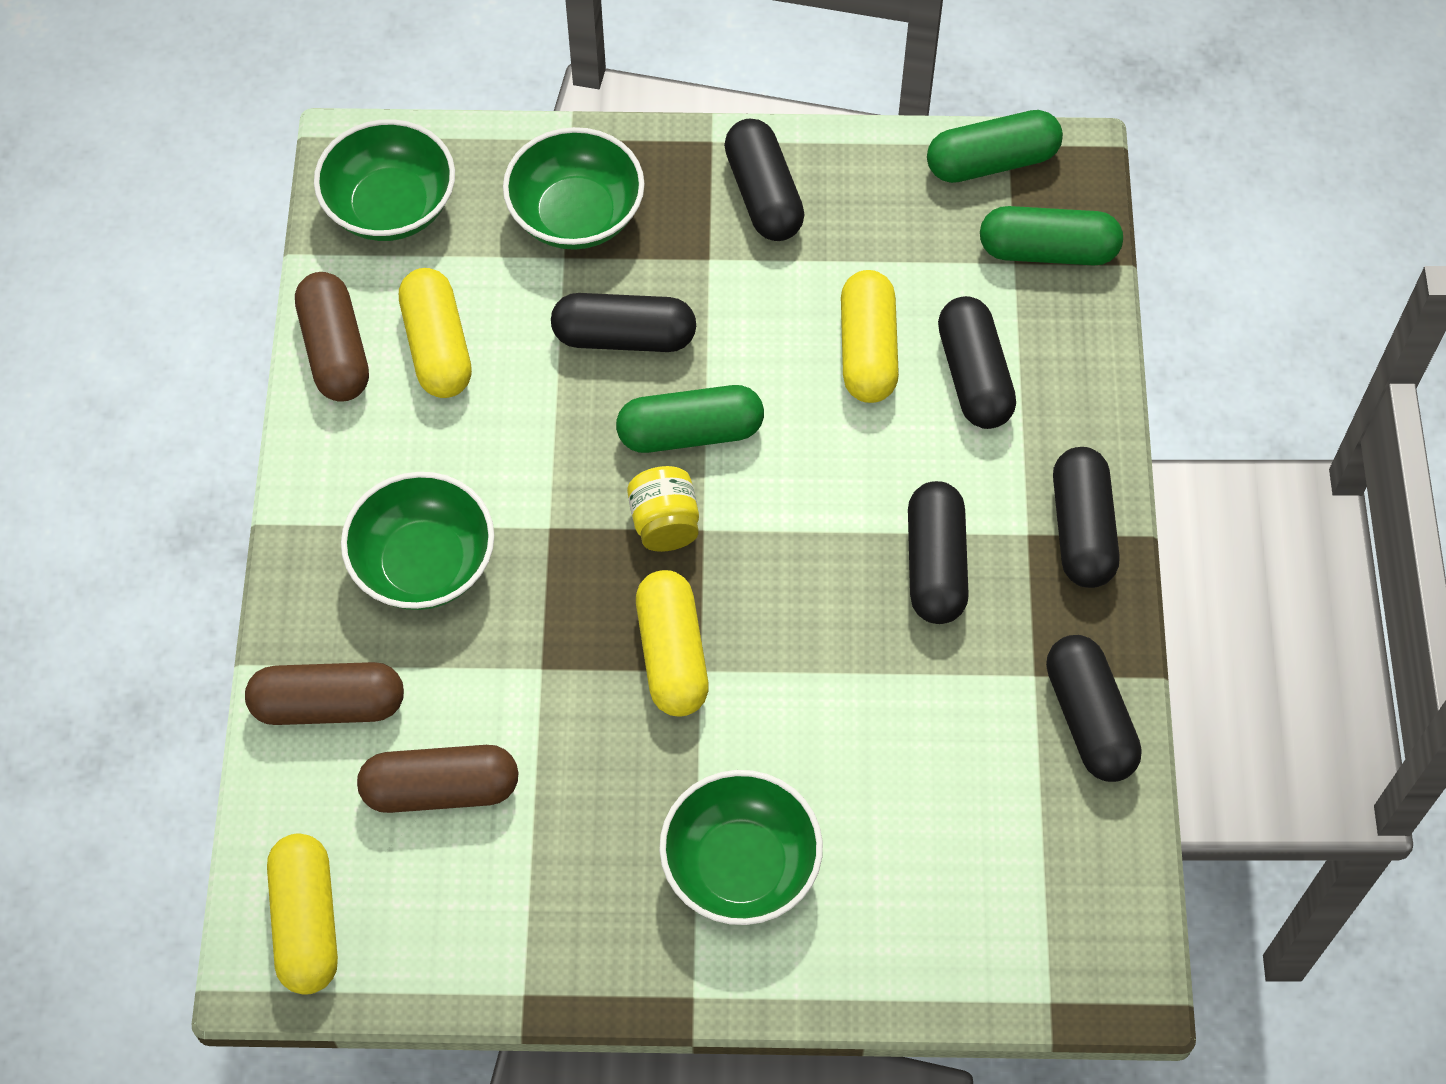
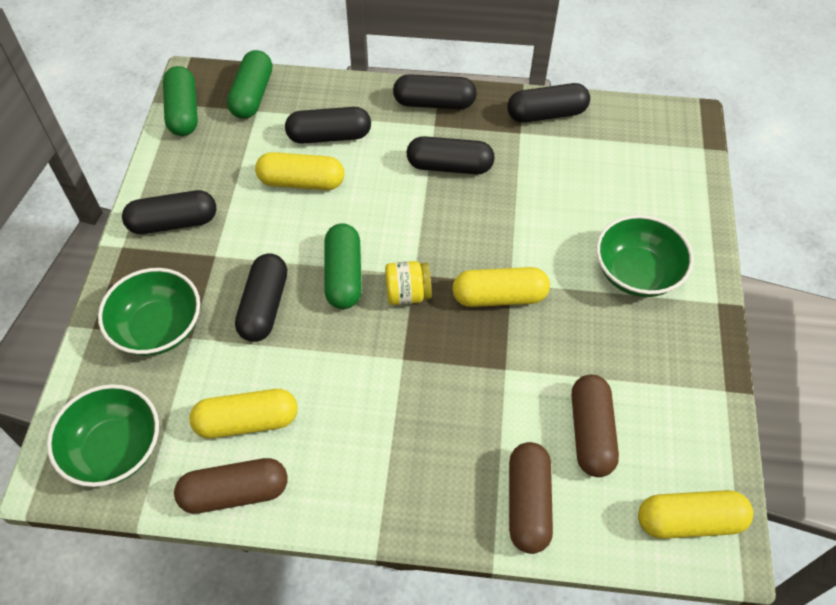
camera: 85 degrees left, 5 degrees down
green bowl [341,472,494,610] -> none

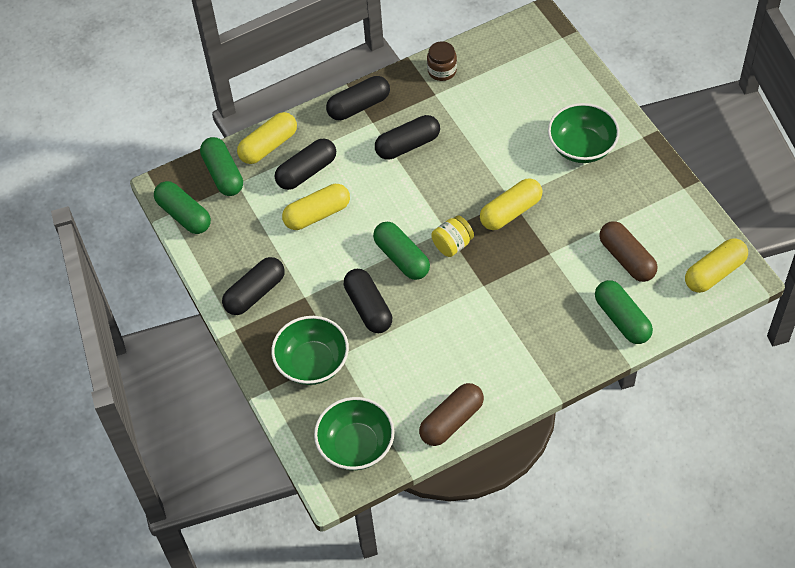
camera: 30 degrees left, 0 degrees up
yellow capsule [189,389,298,438] -> yellow capsule moved to [237,112,297,164]
black capsule [507,83,590,123] -> brown jar [427,41,457,81]
brown capsule [509,442,553,554] -> green capsule [595,280,653,344]

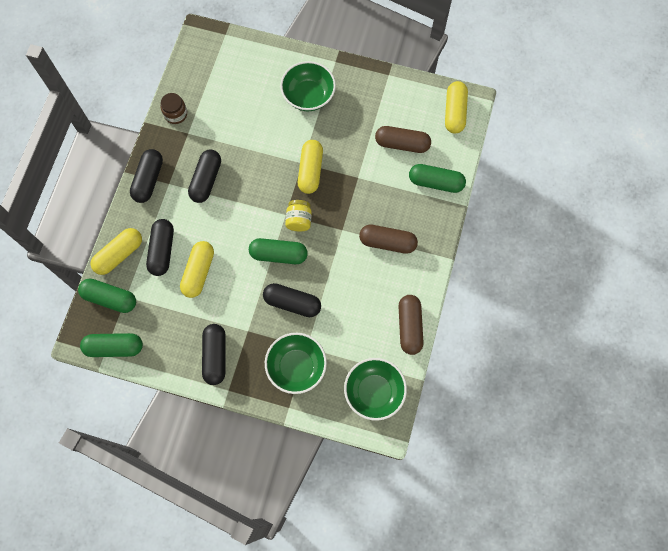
camera: 50 degrees left, 15 degrees up
yellow capsule [237,112,297,164] -> yellow capsule turned 45 degrees clockwise [90,228,142,275]
none -> brown capsule [359,225,418,254]

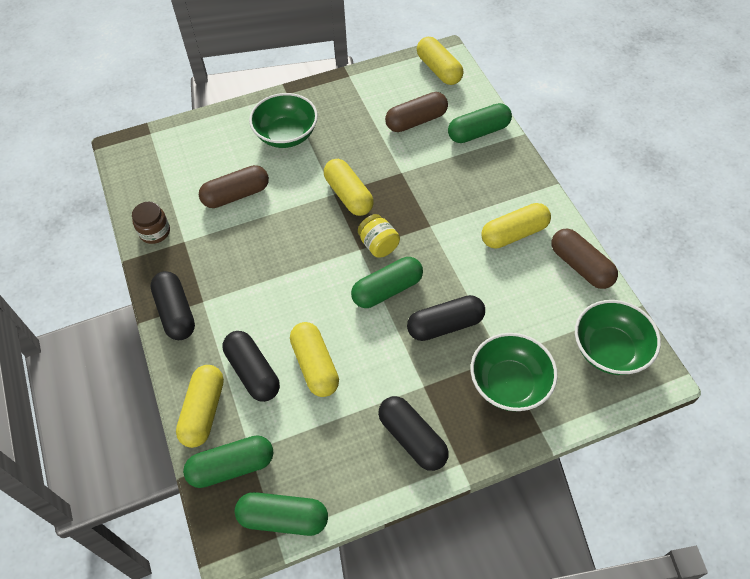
camera: 35 degrees left, 15 degrees down
green capsule [80,333,143,357] -> green capsule turned 45 degrees clockwise [235,492,328,536]
black capsule [188,149,221,203] -> none
brown capsule [359,225,418,254] -> brown capsule moved to [199,165,269,208]
none -> yellow capsule [481,203,551,249]

